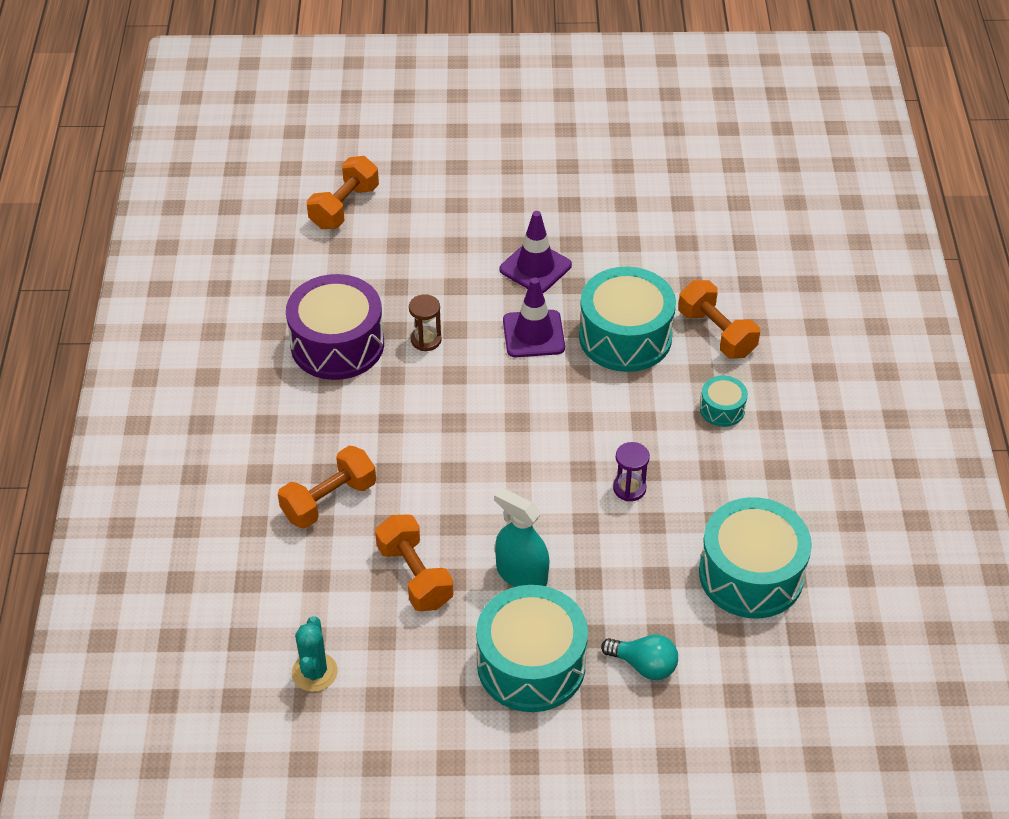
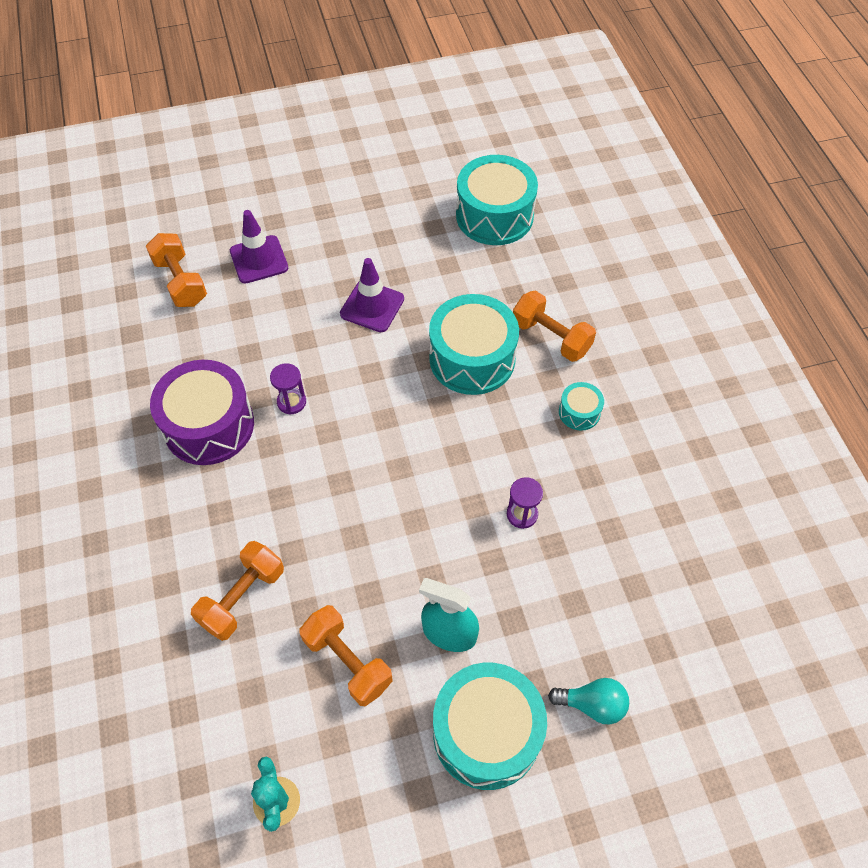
camera: 15 degrees left, 10 degrees up
orange dumbbell [307,156,379,229] -> orange dumbbell turned 45 degrees counterclockwise [146,233,207,307]
brown hourglass [409,294,442,351] -> purple hourglass [270,363,306,415]
purple traffic cone [503,277,565,357] -> purple traffic cone moved to [230,210,288,283]
turquoise drum [699,497,812,618] -> turquoise drum moved to [456,155,538,245]

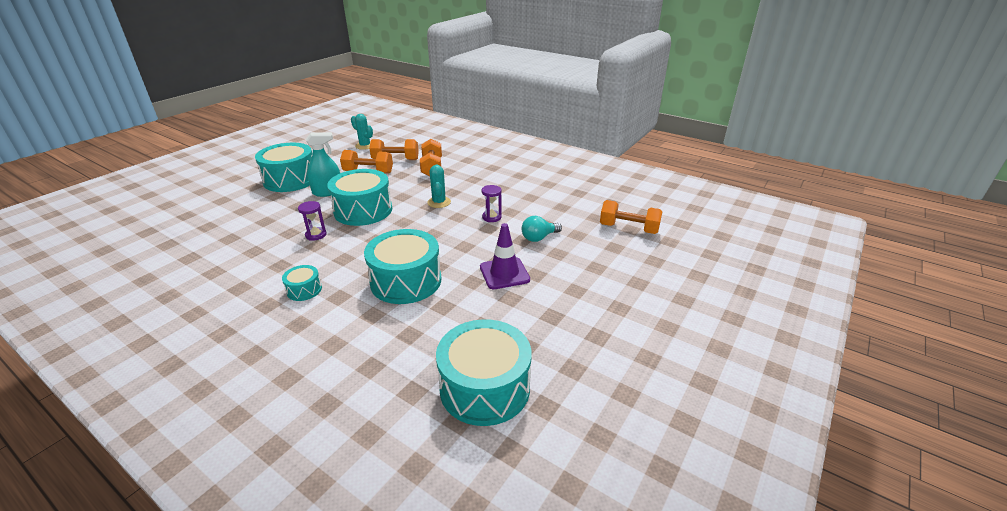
camera: 140 degrees right, 25 degrees down
purple drum [150,360,254,465] -> none
purple traffic cone [230,210,288,283] -> none
orange dumbbell [513,291,596,362] -> orange dumbbell moved to [370,139,419,160]
turquoise light bulb [548,678,629,725] -> turquoise light bulb moved to [522,216,562,242]
none -> turquoise drum [327,169,392,226]
none -> turquoise cactus [427,164,451,208]

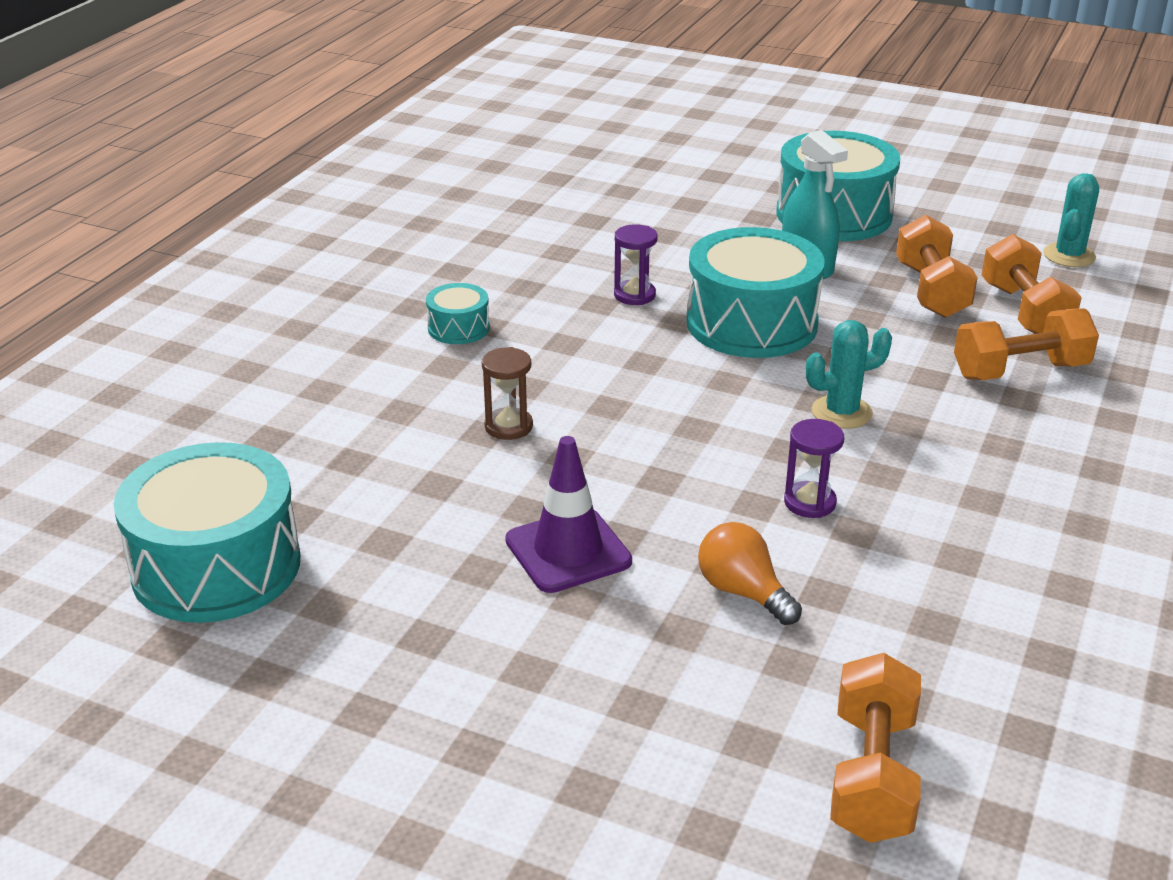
camera: 80 degrees right, 0 degrees up
turquoise drum [364,229,441,304] -> brown hourglass [482,347,533,440]
turquoise light bulb [522,216,562,242] -> orange light bulb [698,522,802,625]

